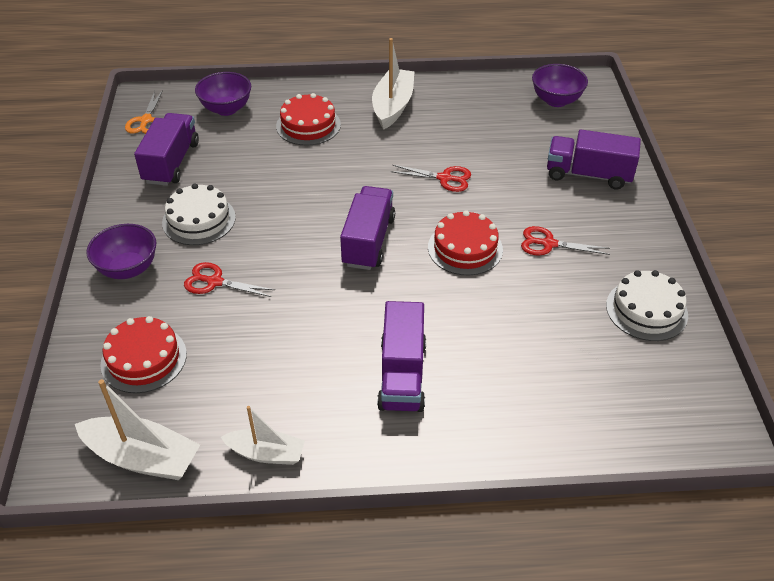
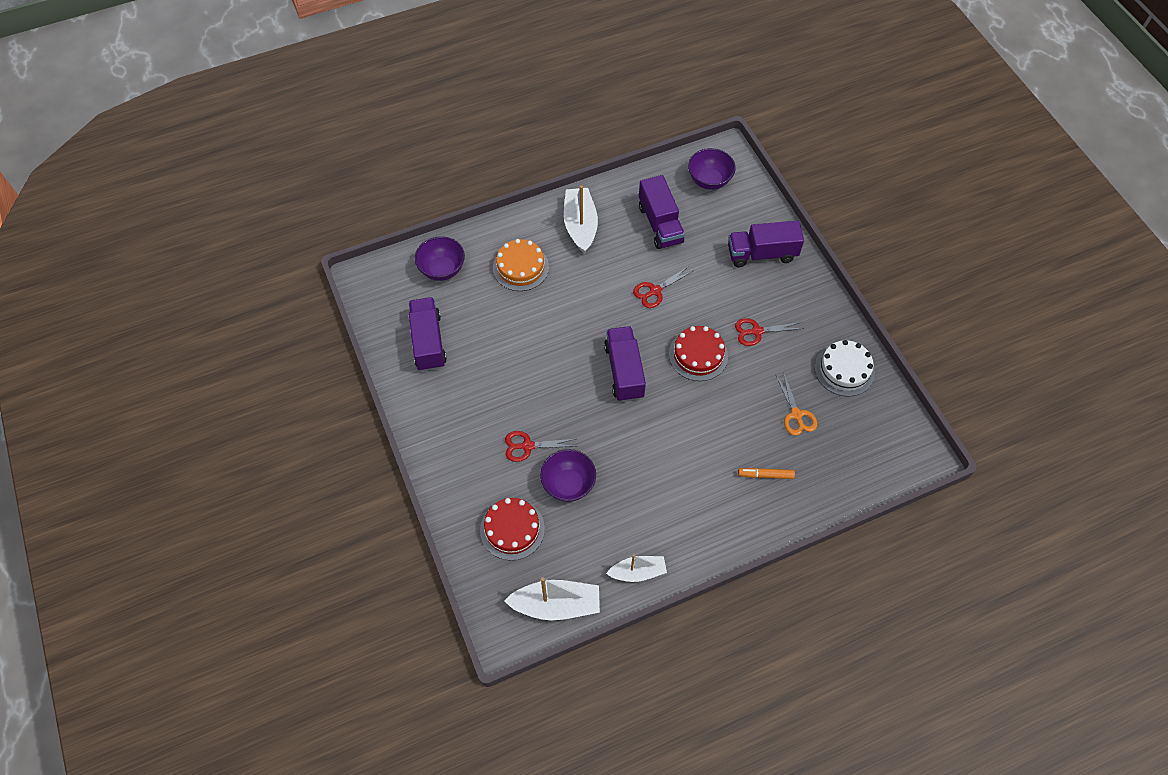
camera: 20 degrees left, 15 degrees up
purple bowl [86,224,156,279] -> purple bowl moved to [540,449,596,502]
orange scissors [125,90,163,134] -> orange scissors moved to [775,372,817,436]
white cake [162,183,236,245] -> none
red cake [276,93,341,146] -> orange cake [493,239,549,291]
purple truck [377,301,426,412] -> purple truck moved to [639,175,685,249]
red scissors [390,165,471,192] -> red scissors turned 150 degrees clockwise [633,266,693,308]
none -> orange marker [738,468,795,479]

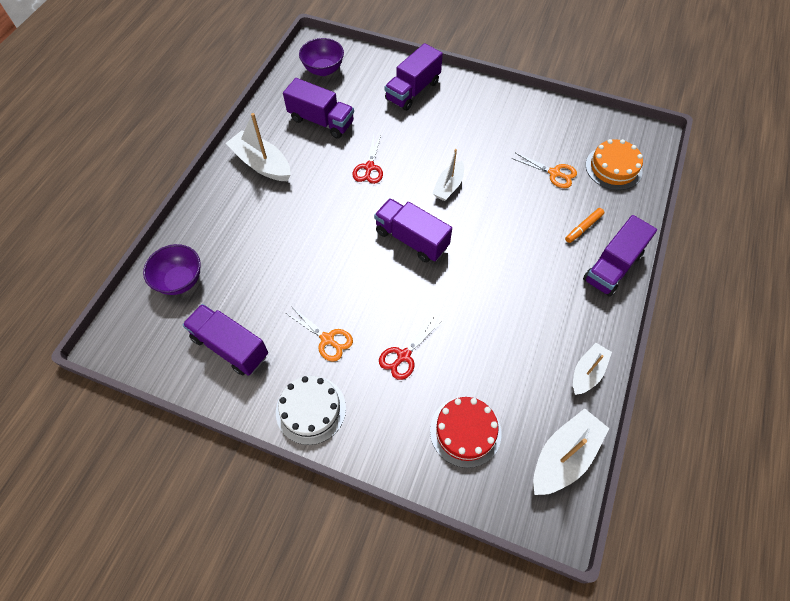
camera: 45 degrees left, 0 degrees up
orange cake [493,239,549,291] -> orange cake moved to [586,139,643,190]
purple bowl [540,449,596,502] -> none
red cake [669,326,728,381] -> white boat [432,149,464,201]
red scissors [735,318,804,346] -> none
white cake [815,340,875,396] -> white cake moved to [276,376,346,445]
none -> orange scissors [287,307,353,362]
none -> purple truck [583,215,657,297]

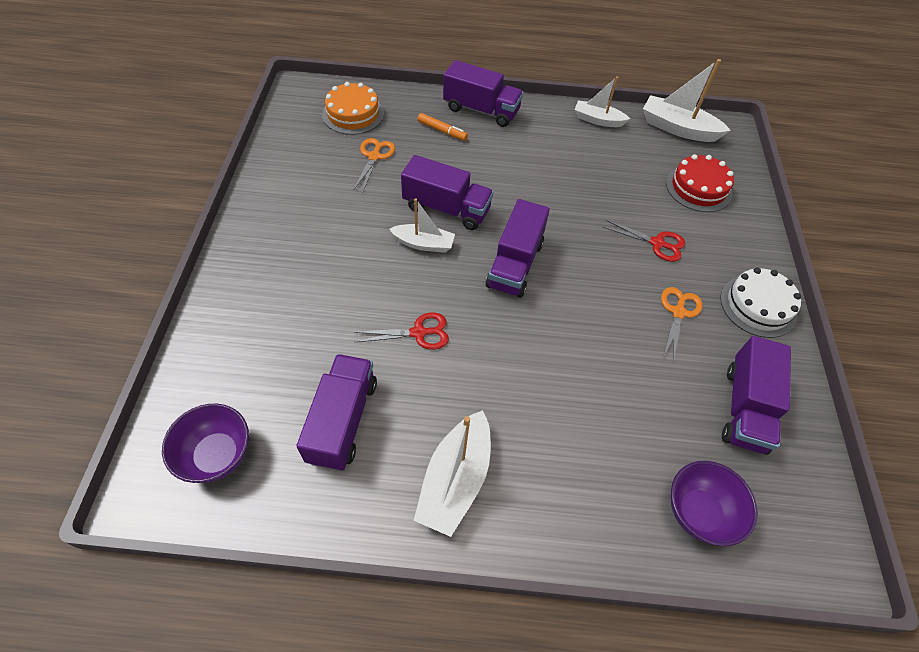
camera: 110 degrees left, 5 degrees down
purple truck [385,43,443,111] -> purple truck moved to [401,155,494,230]

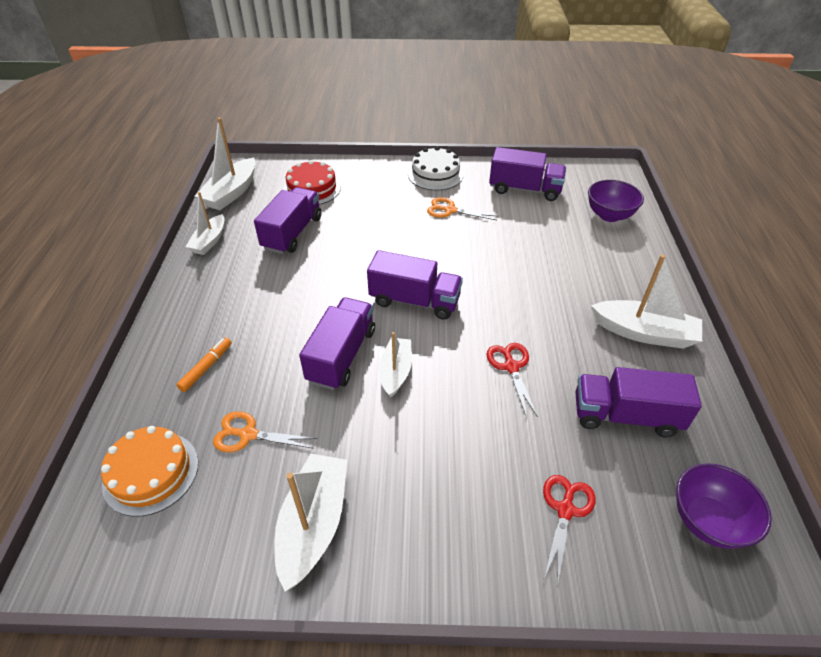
camera: 90 degrees left, 10 degrees down
purple truck [443,60,523,127] -> purple truck moved to [254,187,322,254]
red scissors [603,220,685,262] -> red scissors moved to [543,475,596,586]
none -> white boat [274,453,347,591]

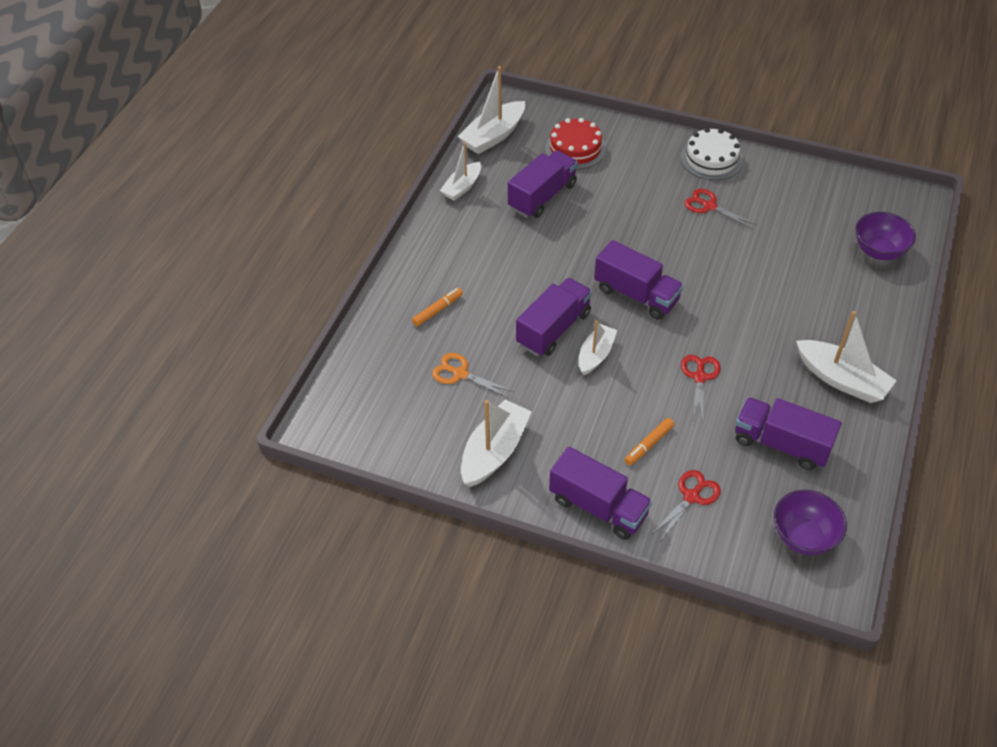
camera: 20 degrees right, 5 degrees up
orange cake [101,426,198,517] -> none
orange scissors [427,197,499,220] -> red scissors [685,189,757,229]
purple truck [489,147,566,201] -> purple truck moved to [549,447,652,540]
none -> orange marker [625,418,674,465]

